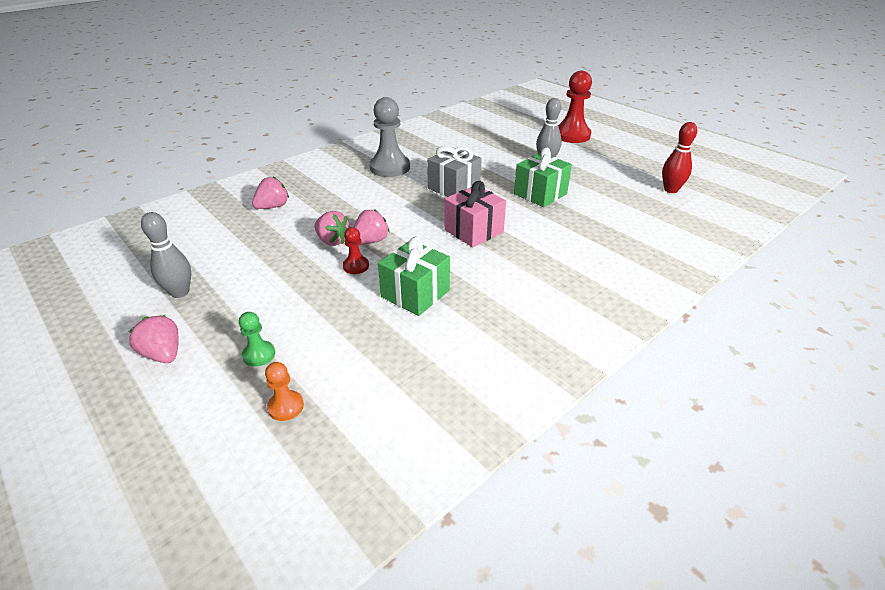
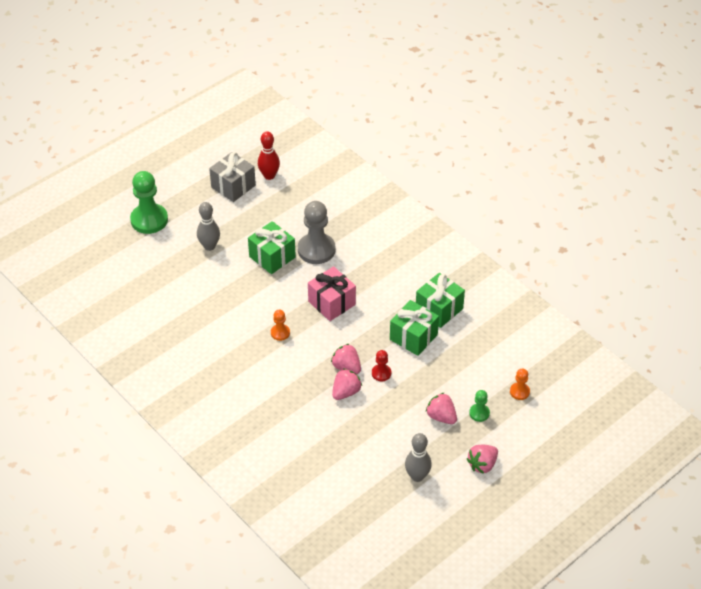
camera: 90 degrees left, 10 degrees up
pink strawberry [252,177,289,209] -> pink strawberry moved to [426,393,457,424]
grey pawn [369,97,410,177] -> grey pawn moved to [298,201,336,264]
grey gift [427,146,482,197] -> grey gift moved to [209,152,256,202]
red pawn [558,71,592,143] -> green pawn [130,171,168,234]
none -> orange pawn [271,310,290,341]
none -> green gift [416,273,465,328]

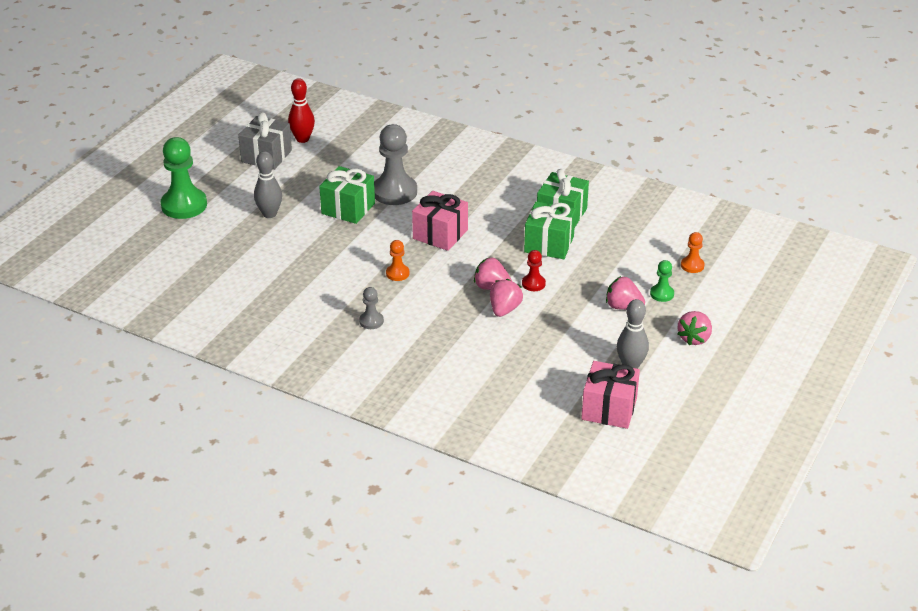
camera: 20 degrees left, 10 degrees down
none -> grey pawn [359,287,384,329]
none -> pink gift [581,361,640,429]

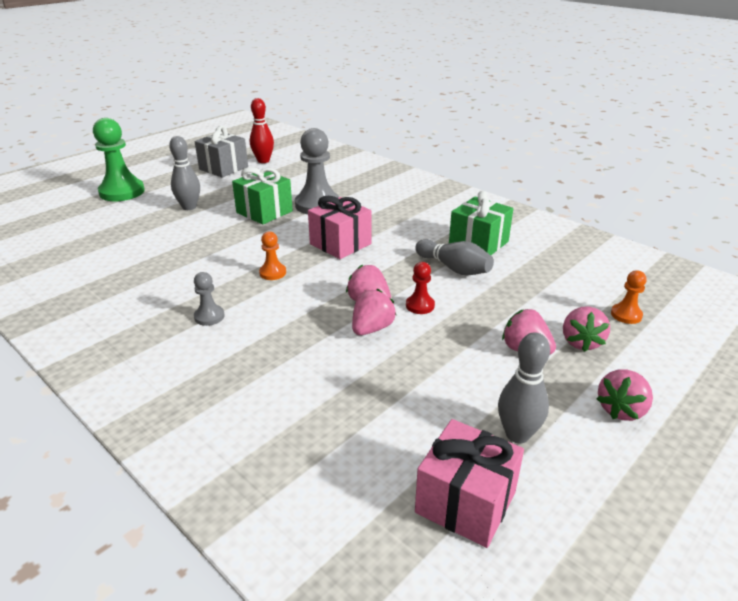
camera: 15 degrees right, 5 degrees down
green gift [524,202,576,259] -> grey bowling pin [415,239,494,275]
green pawn [650,260,674,302] -> pink strawberry [563,306,610,352]

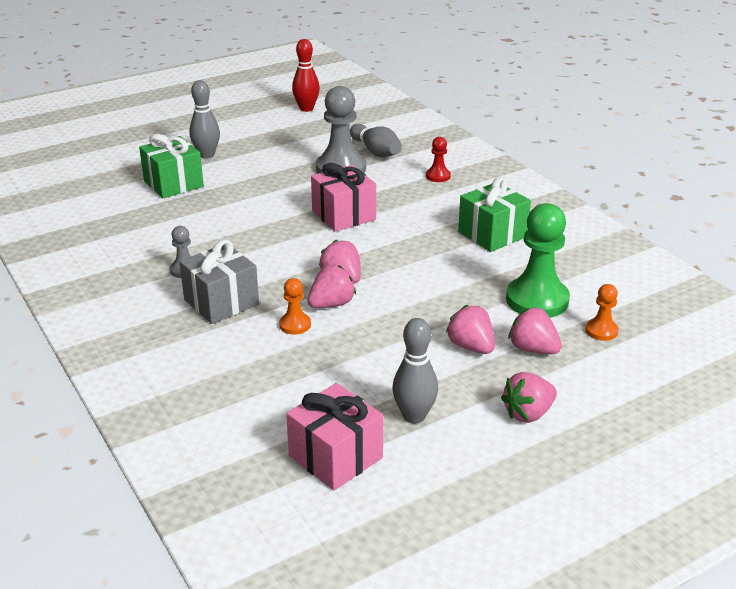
camera: 15 degrees right, 0 degrees up
green pawn [93,118,145,201] -> green pawn moved to [506,203,570,318]
grey gift [195,126,248,177] -> grey gift moved to [179,239,259,324]
green gift [232,167,293,224] -> green gift moved to [139,134,204,198]
orange pawn [259,231,286,280] -> orange pawn moved to [279,278,311,335]
red pawn [406,262,435,314] -> red pawn moved to [426,137,451,182]
grey bowling pin [415,239,494,275] -> grey bowling pin moved to [350,124,402,157]
pink strawberry [563,306,610,352] -> pink strawberry turned 105 degrees clockwise [509,307,562,354]

